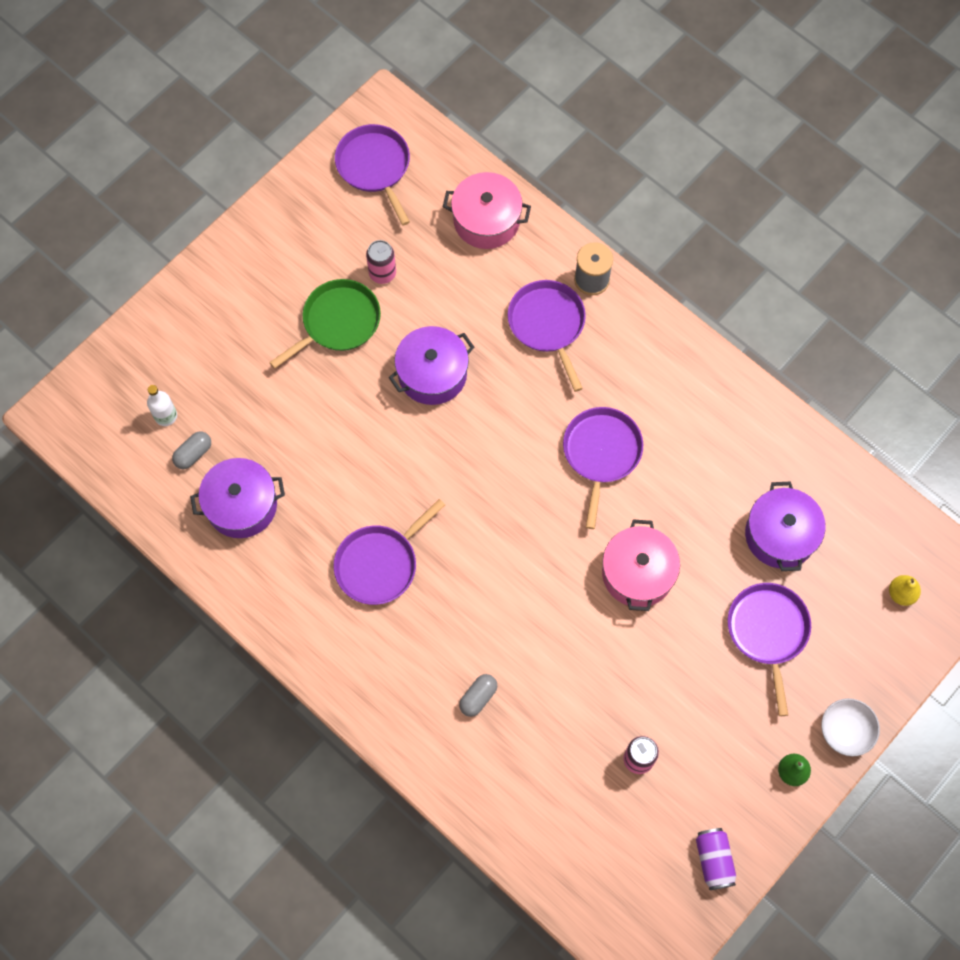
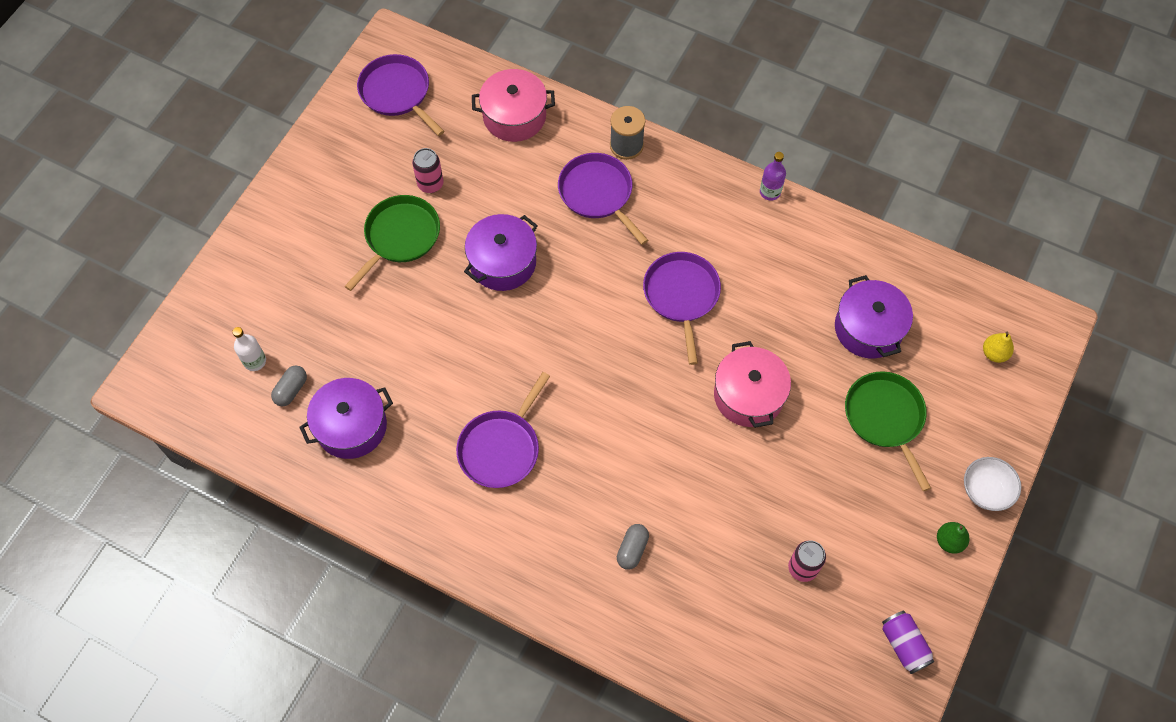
camera: 15 degrees left, 5 degrees down
purple pan [728,583,811,716] -> green pan [845,371,931,491]
none -> purple bottle [760,152,786,201]

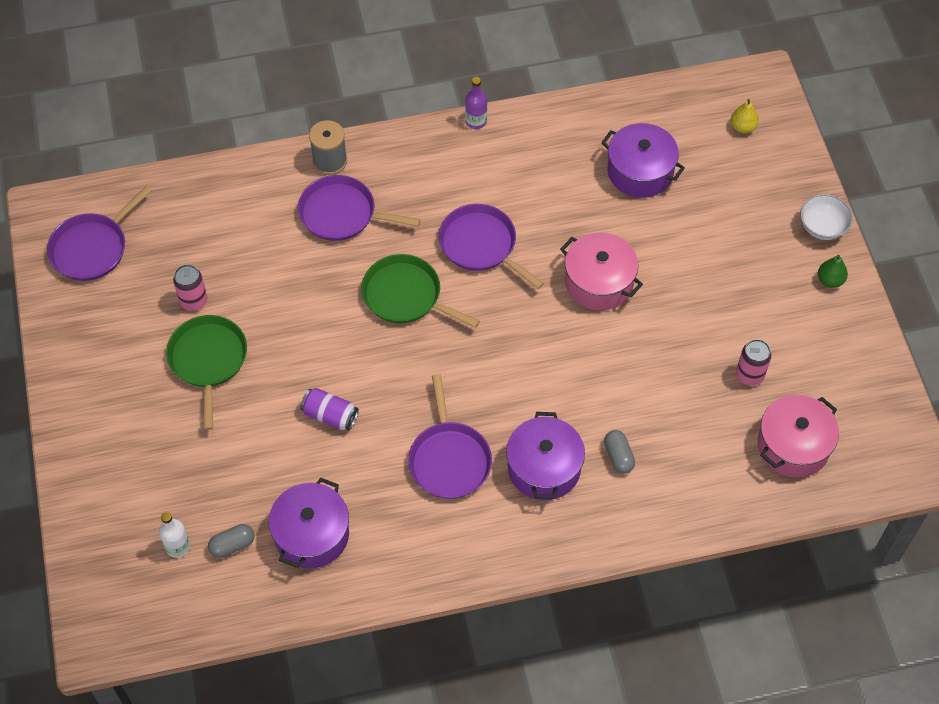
camera: 40 degrees left, 5 degrees down
grey capsule [271,365,307,406] -> grey capsule turned 75 degrees clockwise [208,524,255,558]
purple pan [357,54,444,136] -> purple pan turned 60 degrees counterclockwise [47,186,152,281]
purple pot [464,214,538,291] -> purple pot moved to [506,412,585,500]
pink pot [472,69,555,142] -> pink pot moved to [758,395,839,478]
green pan [845,371,931,491] -> green pan moved to [361,254,480,328]
purple can [882,611,935,674] -> purple can moved to [300,388,359,431]

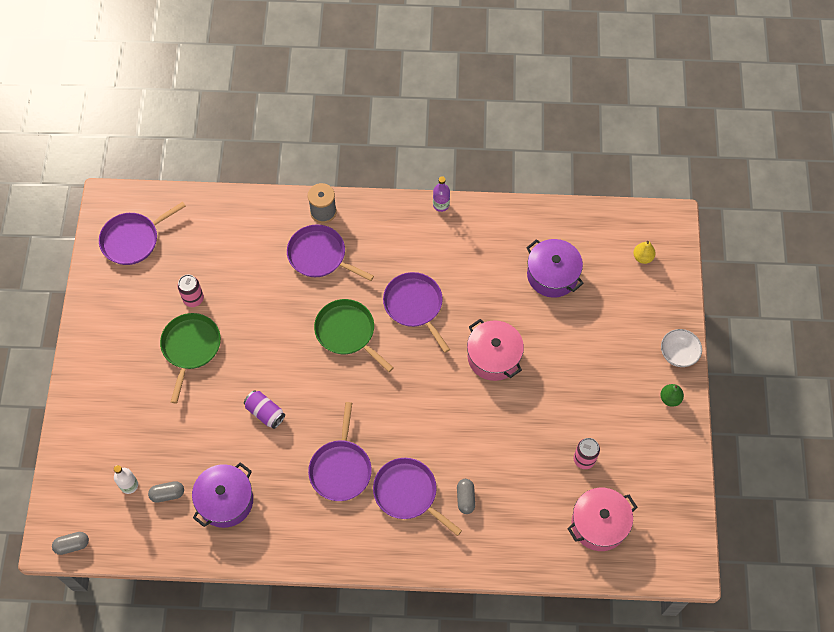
camera: 15 degrees right, 5 degrees up
purple pot [506,412,585,500] -> purple pan [373,458,462,536]
none -> grey capsule [52,532,89,555]

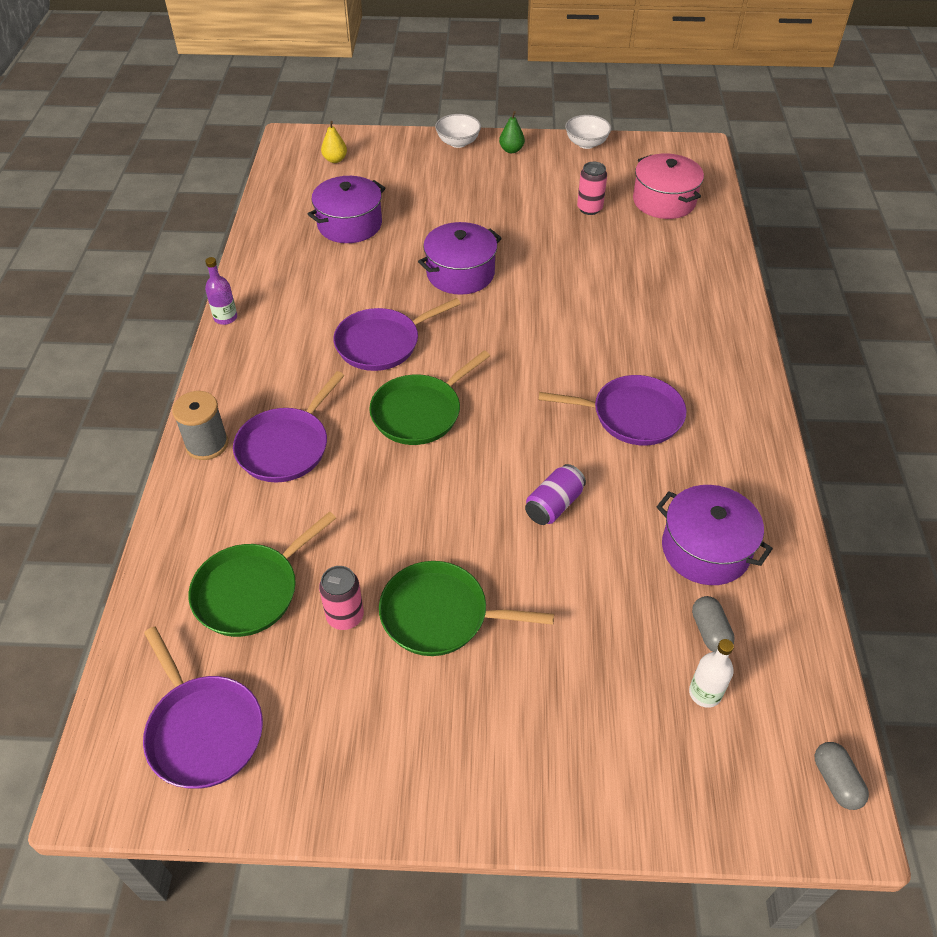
camera: 90 degrees left, 15 degrees down
purple pan [373,458,462,536] -> none
grey capsule [457,479,475,514] -> none
pink pot [467,319,524,381] -> purple pot [418,222,502,295]
none -> green pan [189,512,336,637]
none -> white bowl [565,115,612,149]

